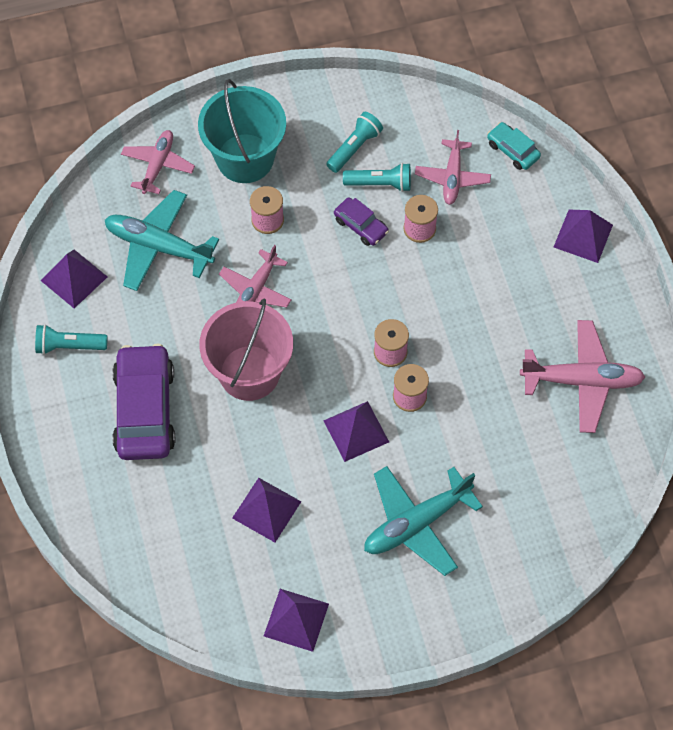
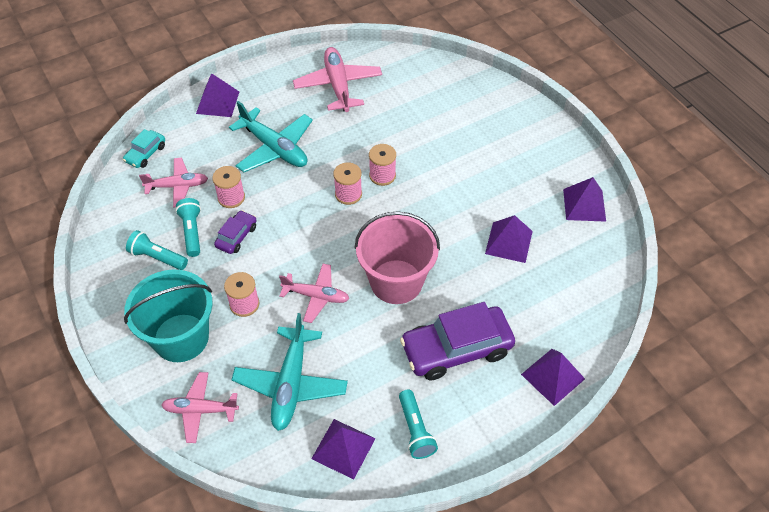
camera: 105 degrees left, 10 degrees down
purple pyramid [323,401,389,462] -> purple pyramid moved to [521,349,585,406]
turquoise plane [364,466,483,576] -> turquoise plane moved to [229,101,313,172]

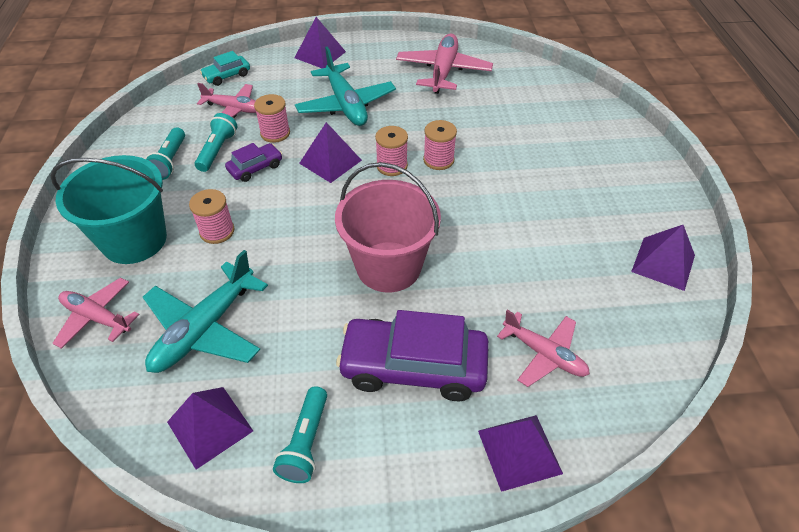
camera: 25 degrees right, 5 degrees down
turquoise flashlight [126,230,188,270] -> turquoise flashlight turned 135 degrees counterclockwise [145,127,185,180]
pink plane [279,264,350,323] -> pink plane moved to [497,309,590,387]
purple pyramid [485,215,533,263] -> purple pyramid moved to [299,122,362,183]

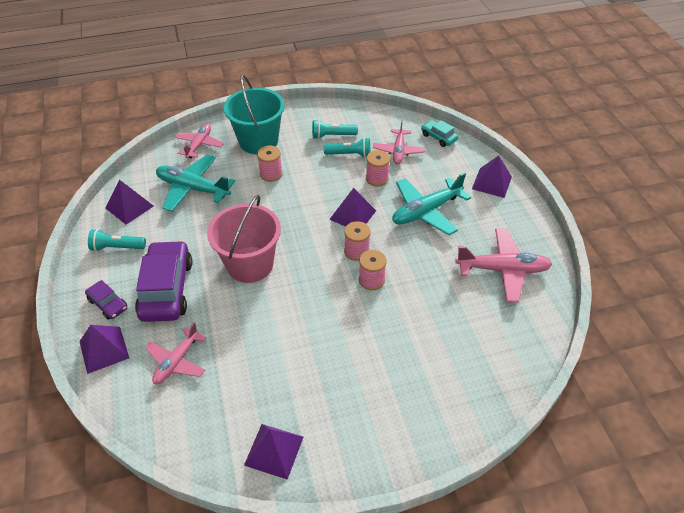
camera: 80 degrees right, 0 degrees up
purple car [225,143,282,182] -> purple car moved to [85,280,127,320]

